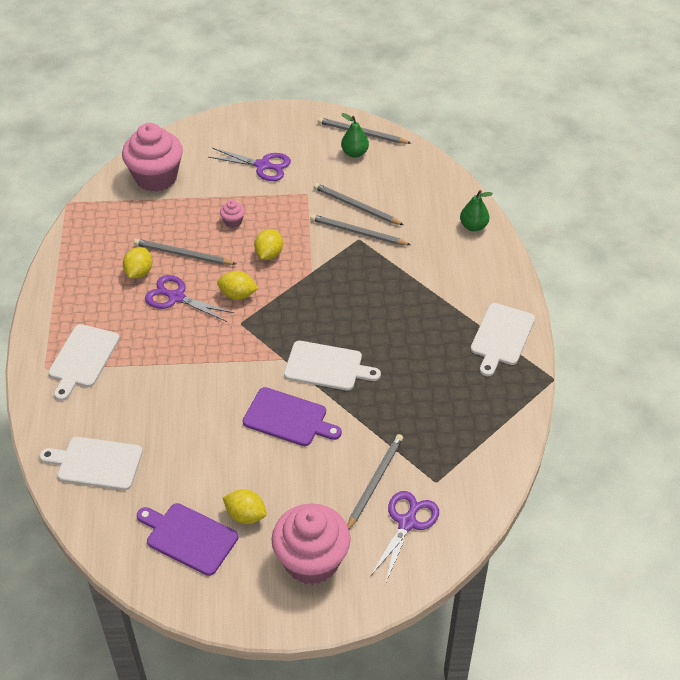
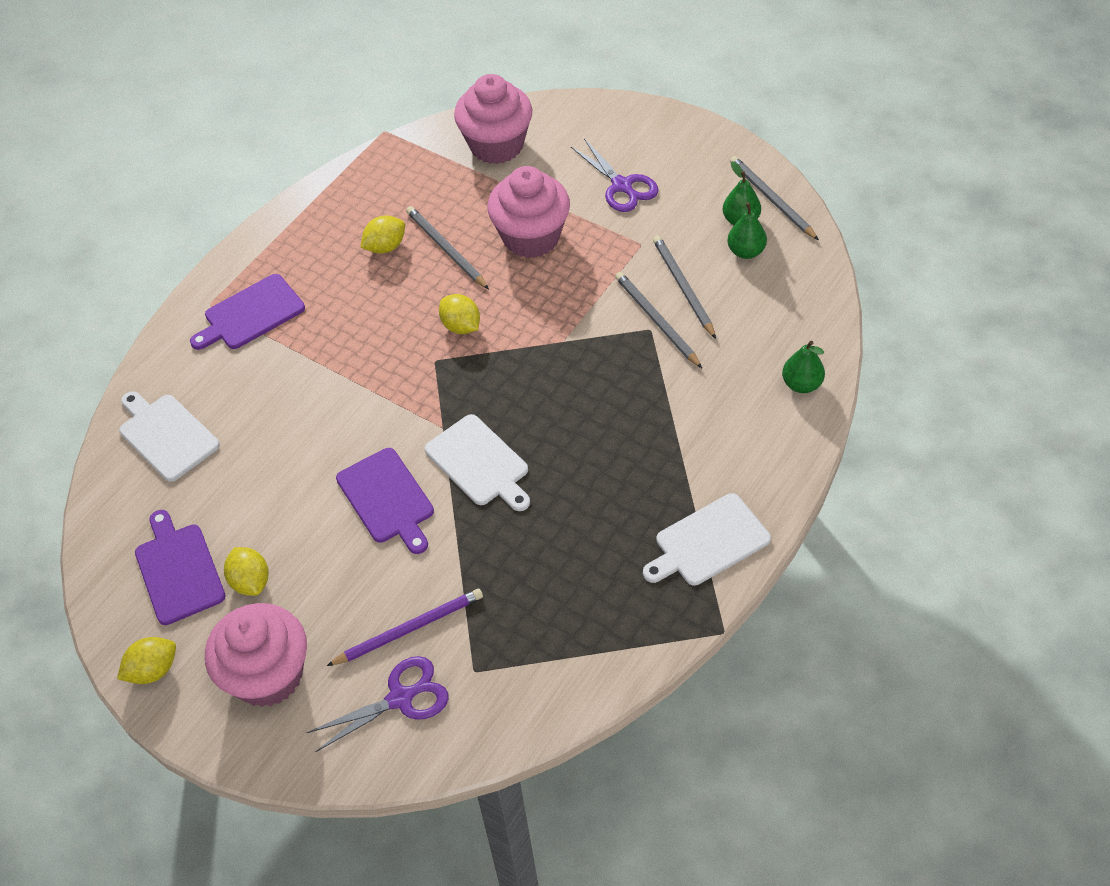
camera: 40 degrees right, 5 degrees up
white cutting board [48,324,120,401] -> purple cutting board [190,274,305,350]
purple scissors [145,275,234,322] -> none
pink cupcake [220,200,245,228] -> pink cupcake [487,166,570,258], size x2.48
yellow lemon [254,229,283,260] -> yellow lemon moved to [117,637,176,684]
grey pencil [347,434,403,529] -> purple pencil [327,589,483,666]
none -> green pear [727,193,767,259]

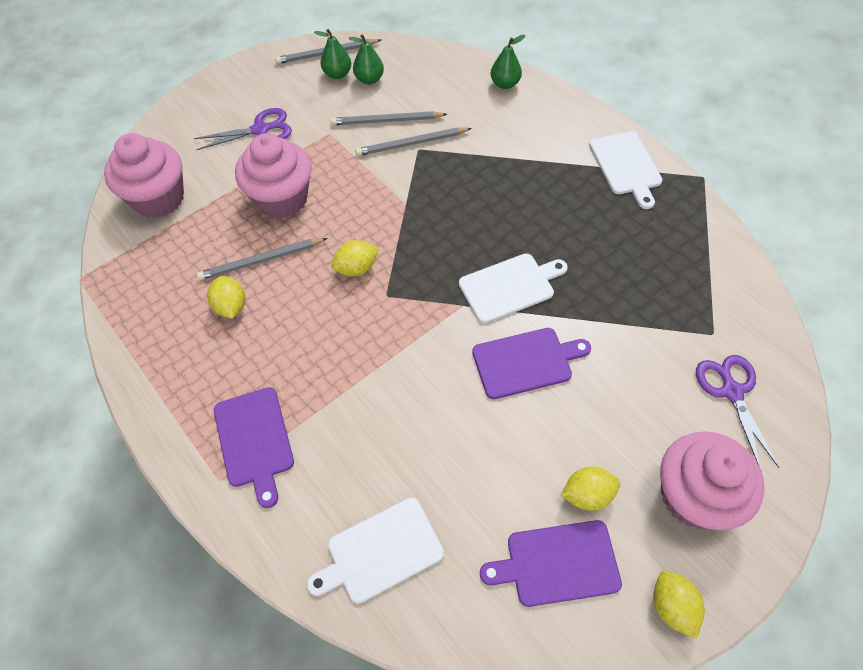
camera: 75 degrees left, 5 degrees up
purple pencil [327,589,483,666] -> none

